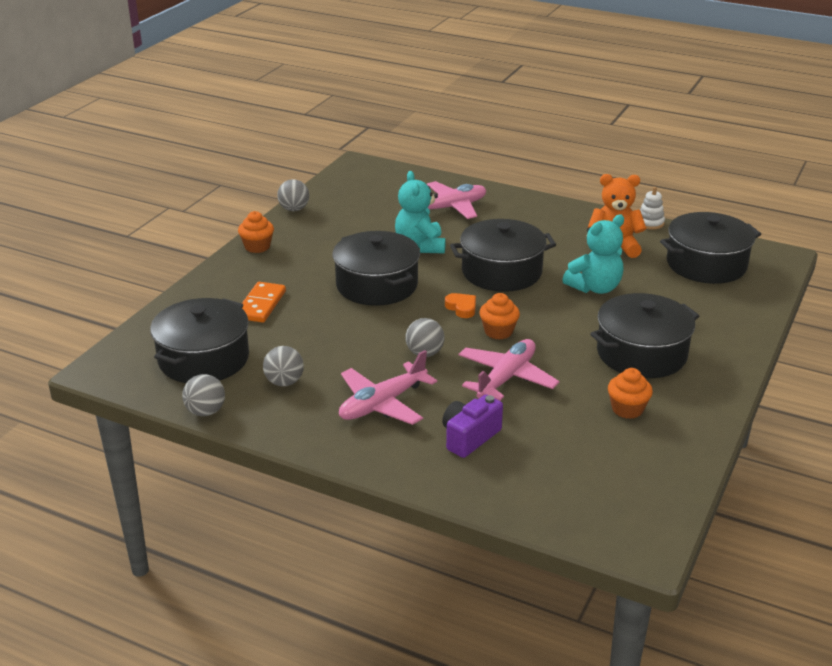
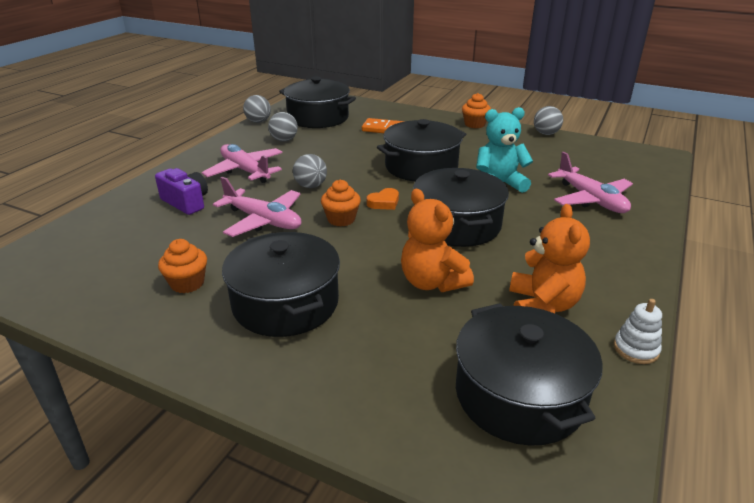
camera: 90 degrees right, 0 degrees up
turquoise teddy bear [562,215,624,294] -> orange teddy bear [401,189,474,292]

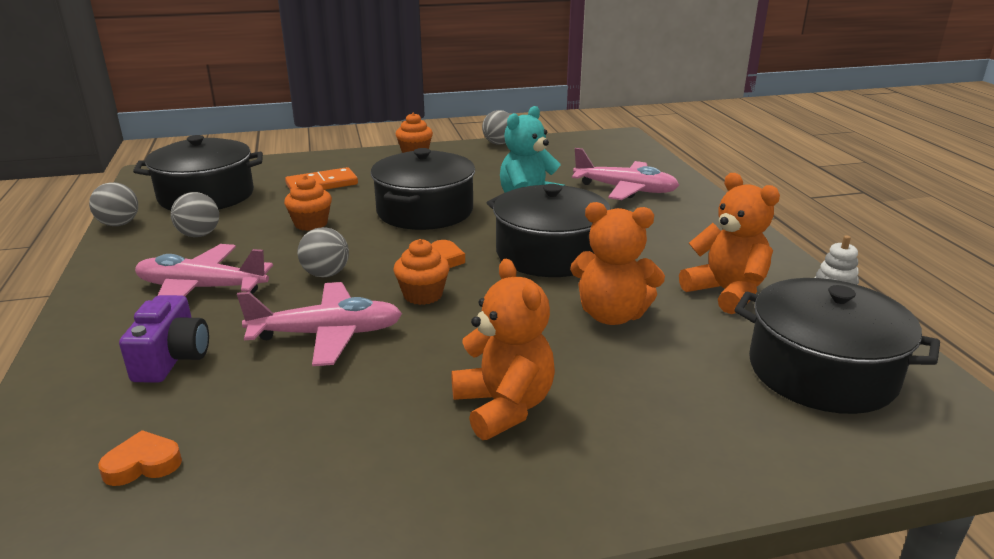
camera: 40 degrees left, 5 degrees down
purple camera [155,168,208,215] -> purple camera turned 90 degrees clockwise [119,295,209,383]
orange cupcake [158,239,207,293] -> orange cupcake moved to [284,175,332,231]
black pot [222,232,340,337] -> orange teddy bear [451,259,555,440]
none -> orange heart [98,430,182,486]

